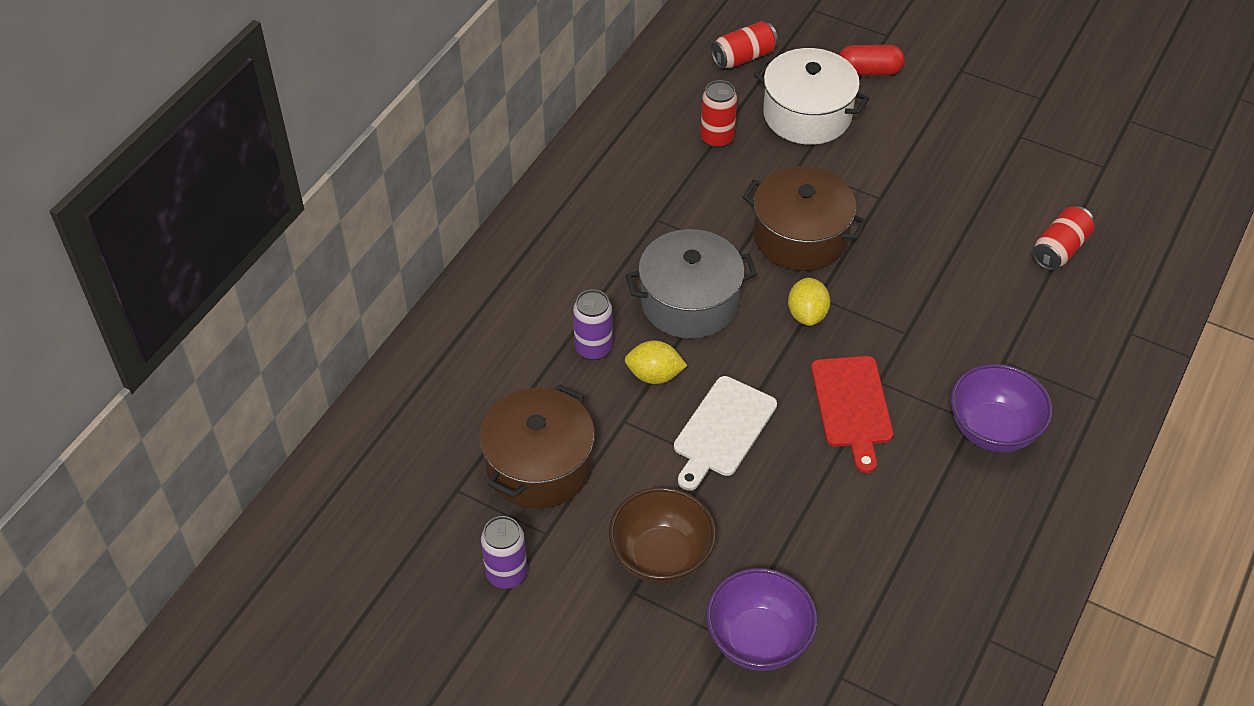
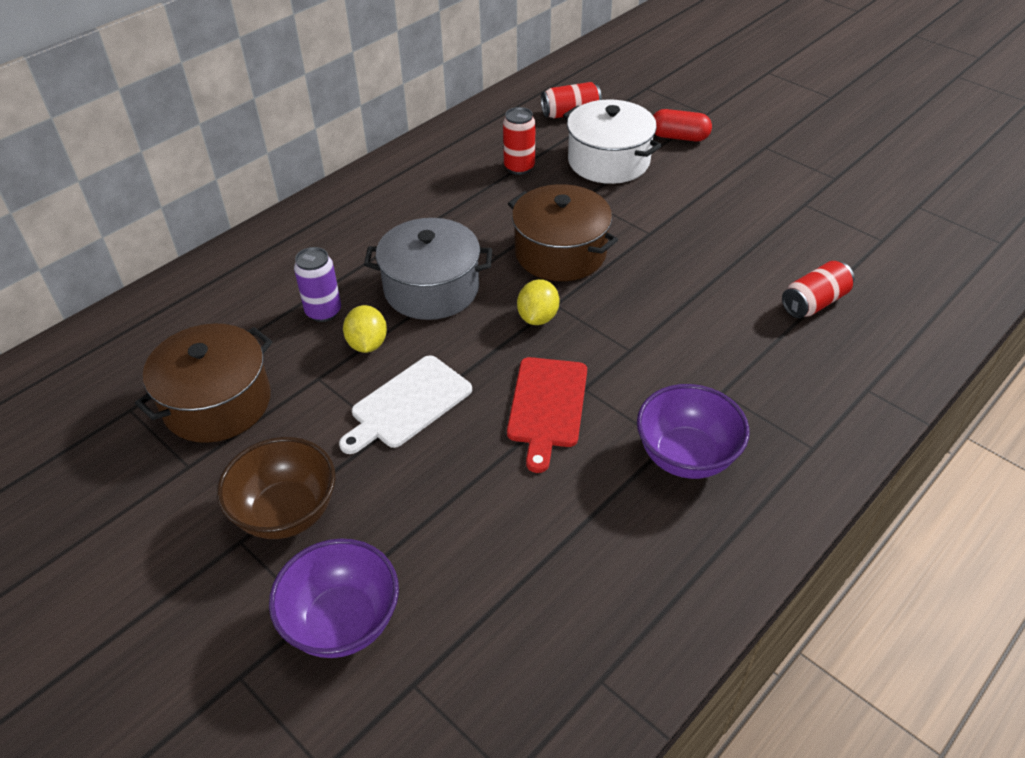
camera: 15 degrees right, 5 degrees down
purple can [481,516,528,589] -> none
yellow lemon [625,341,687,384] -> yellow lemon turned 60 degrees clockwise [343,305,387,353]

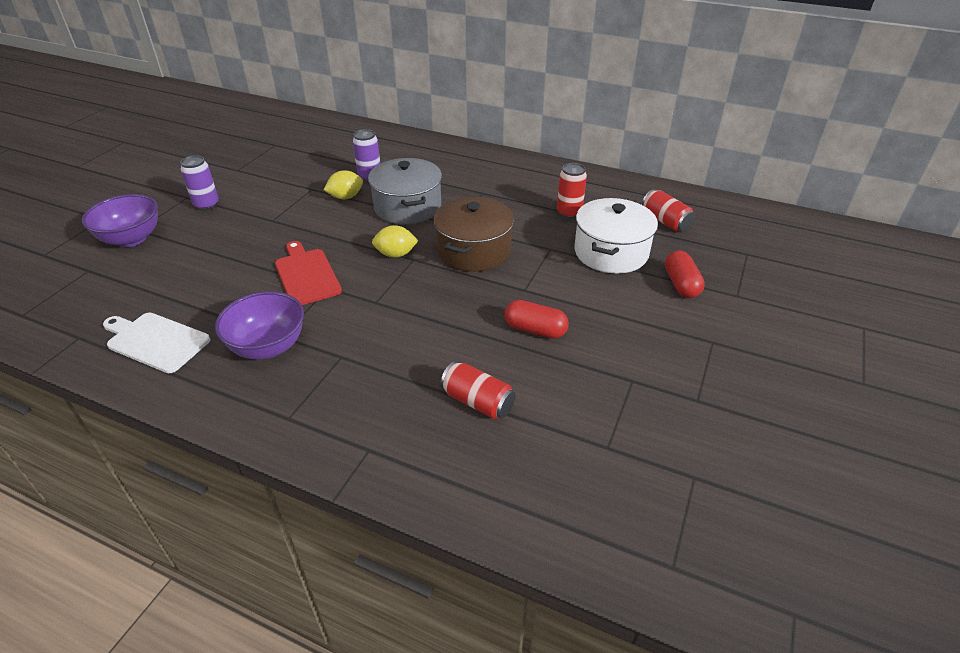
camera: 70 degrees right, 5 degrees down
brown pot [135,324,272,443] -> none
brown bowl [217,437,335,539] -> purple can [180,155,219,210]
white cutting board [339,355,472,454] -> white cutting board moved to [103,313,210,373]
red cutting board [507,357,587,473] -> red cutting board turned 75 degrees clockwise [275,241,342,305]
none -> red capsule [504,300,569,339]

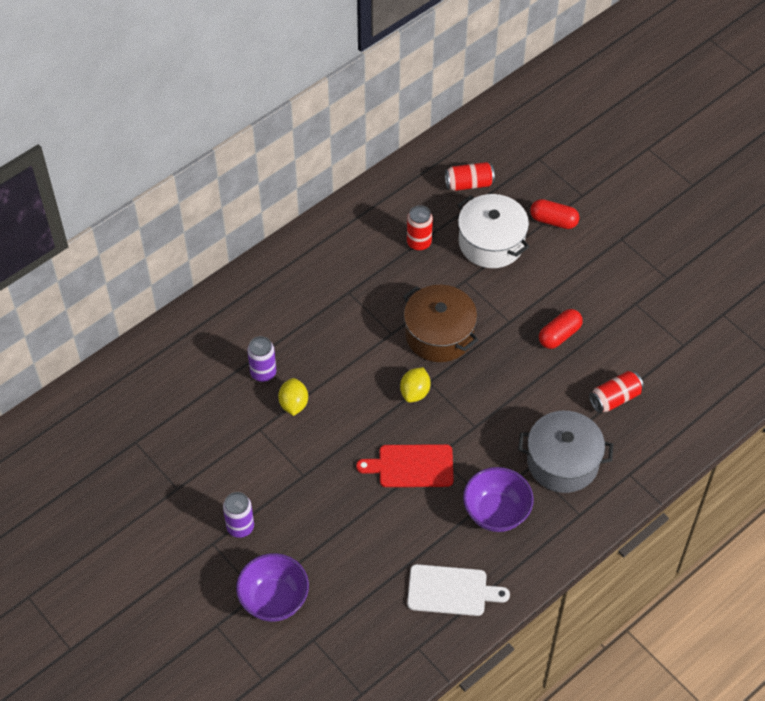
camera: 65 degrees left, 15 degrees up
white cutting board [103,313,210,373] -> white cutting board turned 135 degrees counterclockwise [407,564,510,616]
grey pot [368,158,442,225] -> grey pot moved to [518,411,613,493]

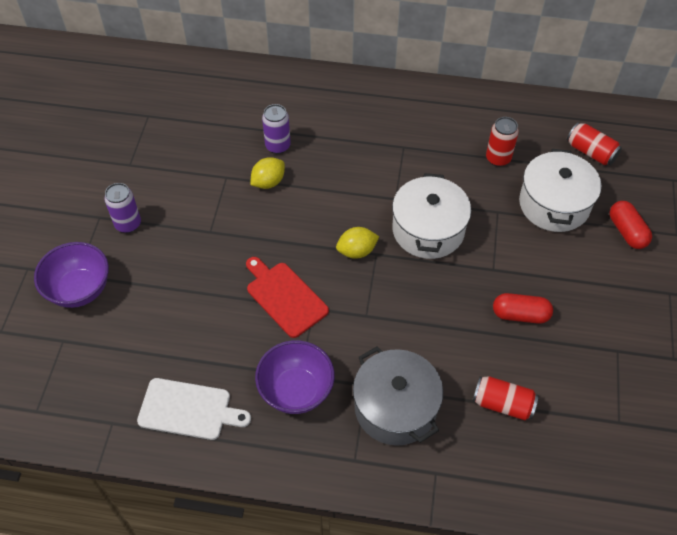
camera: 50 degrees right, 0 degrees up
brown pot [403,285,478,362] -> white pot [392,173,471,259]
white cutting board [407,564,510,616] -> white cutting board turned 45 degrees counterclockwise [137,378,251,440]

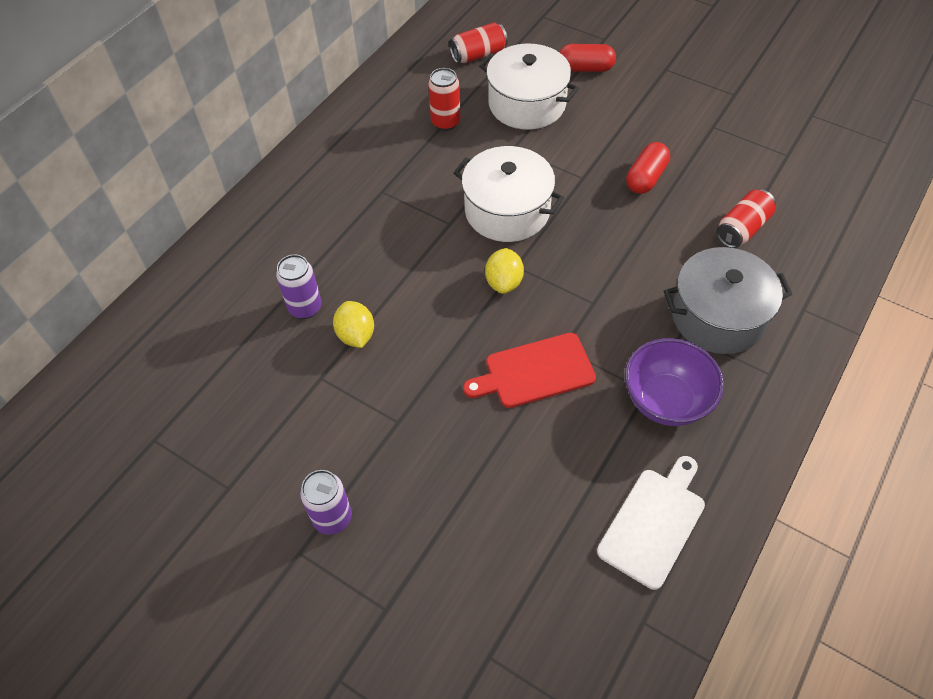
camera: 65 degrees left, 0 degrees up
purple bowl [34,242,109,308] -> none

